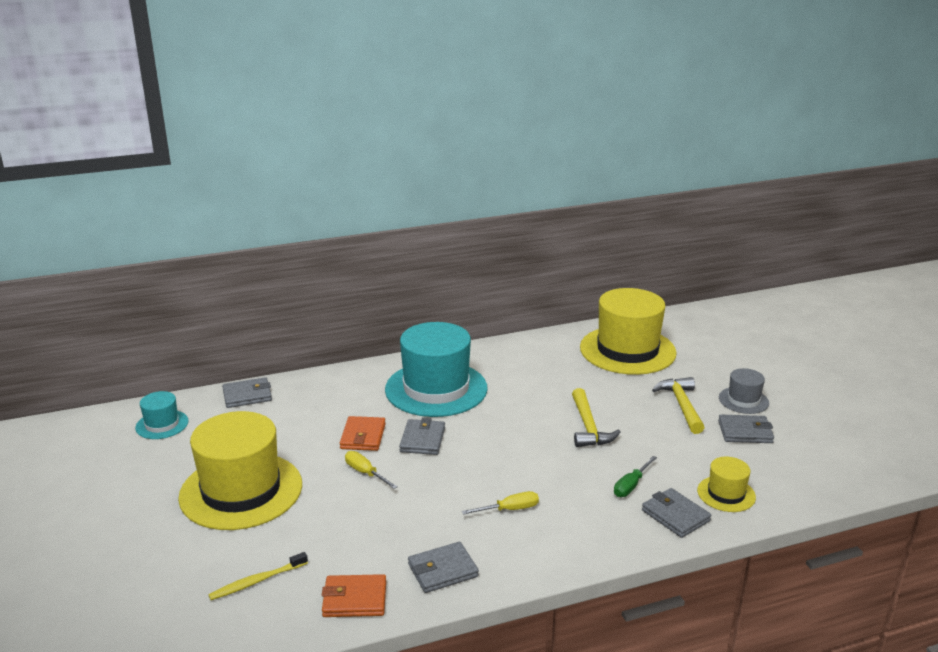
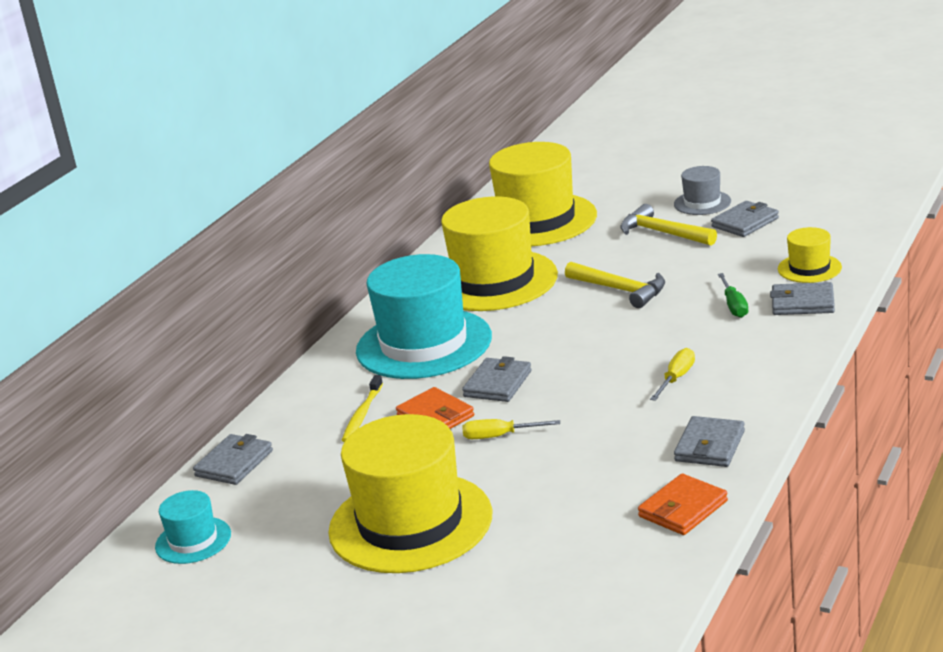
camera: 40 degrees left, 0 degrees up
yellow toothbrush [208,552,308,600] -> yellow toothbrush moved to [342,375,383,442]
grey wallet [399,418,445,455] -> grey wallet turned 60 degrees clockwise [462,356,532,402]
none -> yellow hat [441,196,558,311]

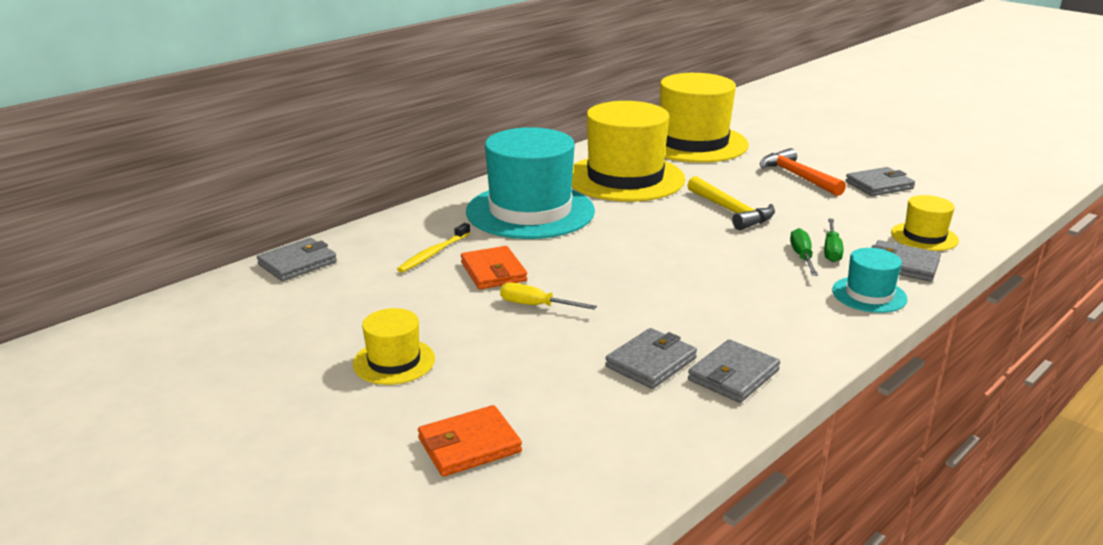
camera: 15 degrees right, 0 degrees up
turquoise hat [155,490,231,564] -> turquoise hat moved to [832,248,908,313]
yellow hat [328,414,492,573] -> yellow hat [353,308,435,385], size x0.47
grey wallet [462,356,532,402] -> grey wallet moved to [605,328,697,389]
yellow hammer [620,204,717,246] -> orange hammer [760,148,846,196]
orange wallet [638,474,728,535] -> orange wallet moved to [418,405,522,477]
yellow screwdriver [650,348,695,401] -> none
grey hat [674,166,731,215] -> none
none -> green screwdriver [790,228,818,276]

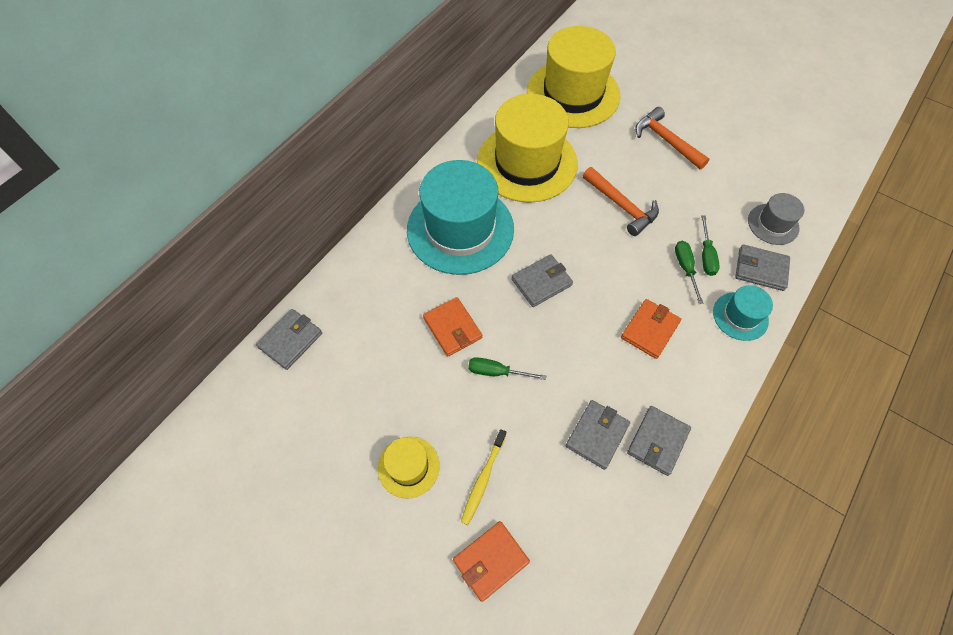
camera: 10 degrees left, 35 degrees up
yellow toothbrush [397,223,470,273] -> yellow toothbrush moved to [461,429,506,525]
yellow screwdriver [500,282,597,310] -> green screwdriver [468,357,546,380]
yellow hammer [687,176,775,230] -> orange hammer [583,167,659,236]
grey wallet [846,167,915,196] -> grey wallet moved to [512,254,573,307]
yellow hat [891,195,959,251] -> grey hat [748,193,804,245]
none -> orange wallet [621,299,681,359]

